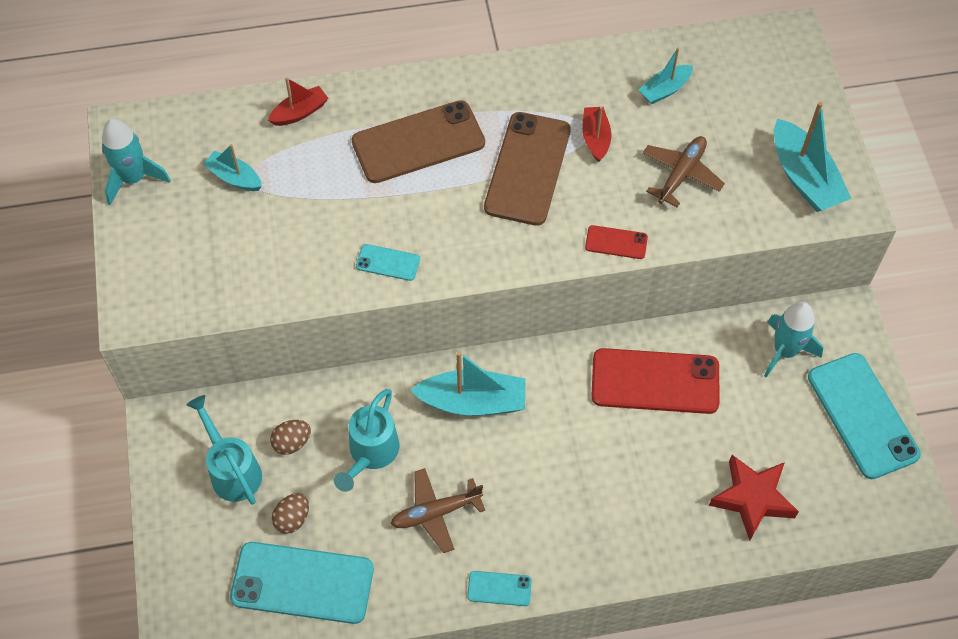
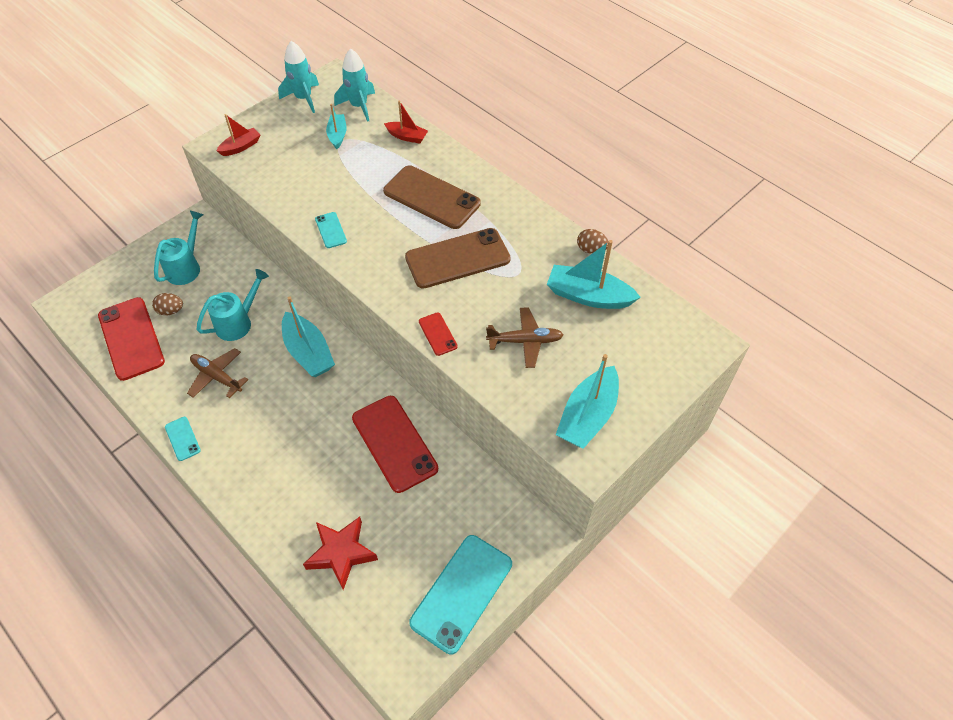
camera: 55 degrees right, 5 degrees down
turquoise phone [230,542,374,624] -> red phone [98,297,165,381]
brown egg [270,420,311,455] -> brown egg moved to [577,229,609,254]
turquoise watering can [334,389,400,492] -> turquoise watering can turned 150 degrees clockwise [196,269,269,341]
red boat [582,107,611,162] -> red boat moved to [216,114,260,156]
turquoise boat [639,47,693,104] -> turquoise boat [547,240,641,309], size x1.73
turquoise rocket [764,302,823,378] -> turquoise rocket moved to [334,48,375,122]

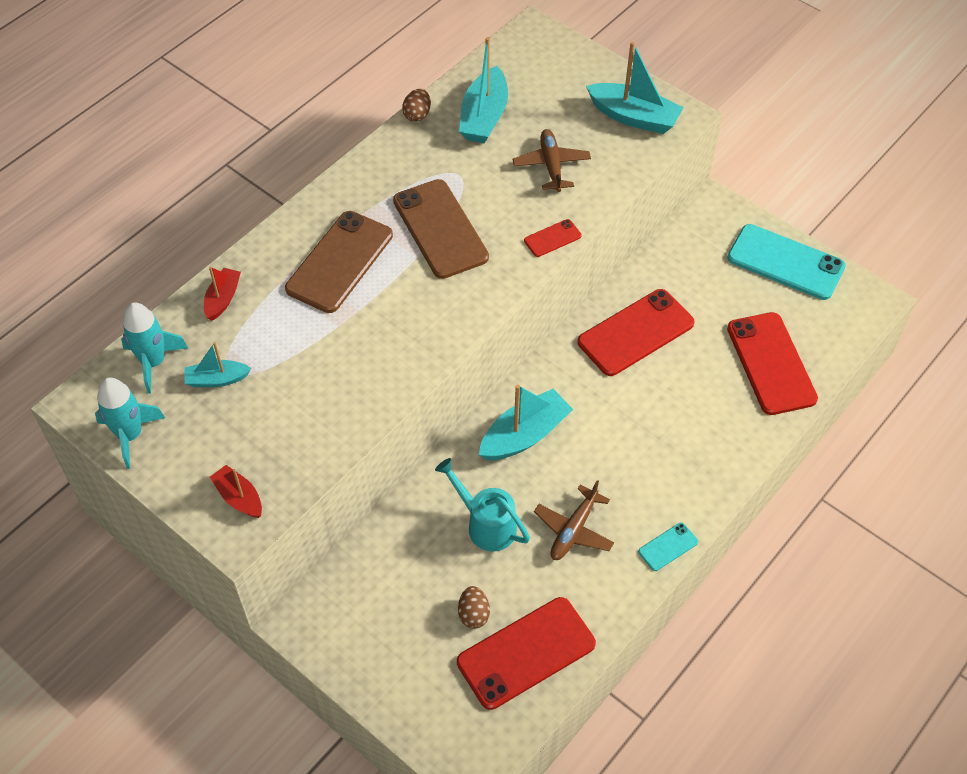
camera: 95 degrees left, 0 degrees up
turquoise watering can [154,211,204,285] -> none
red star [303,517,378,590] -> red phone [727,312,818,415]
turquoise phone [315,212,347,248] -> none

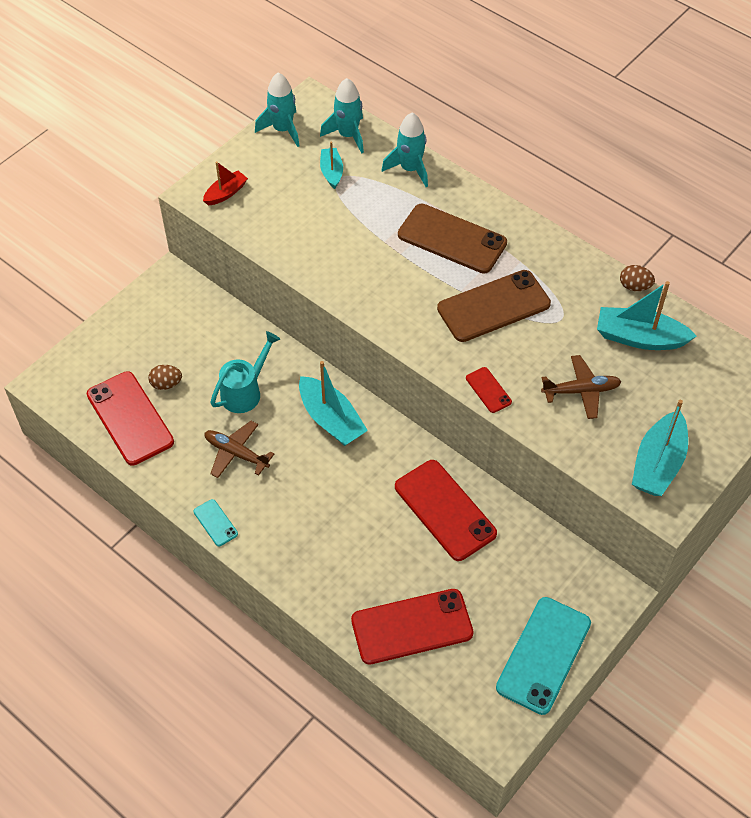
camera: 90 degrees right, 0 degrees up
red boat [204,266,241,321] -> turquoise rocket [382,112,428,187]

